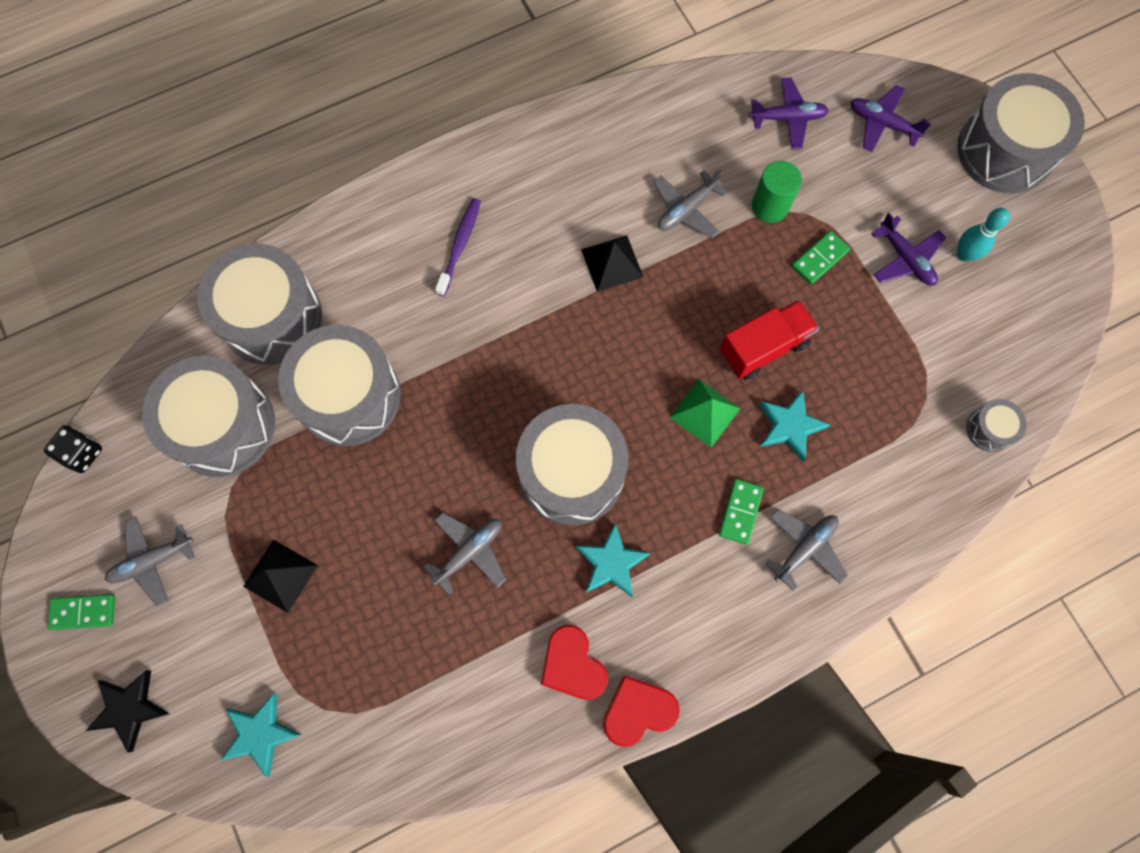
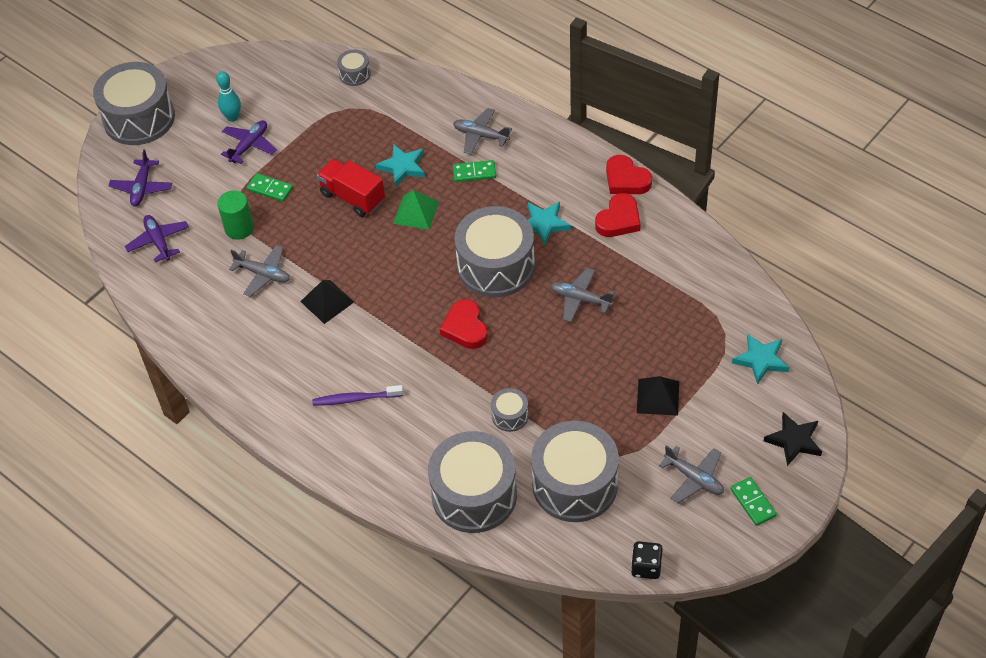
camera: 110 degrees left, 20 degrees down
grey drum [278,325,401,446] -> grey drum [491,388,529,432], size x0.45
none -> red heart [440,299,488,349]

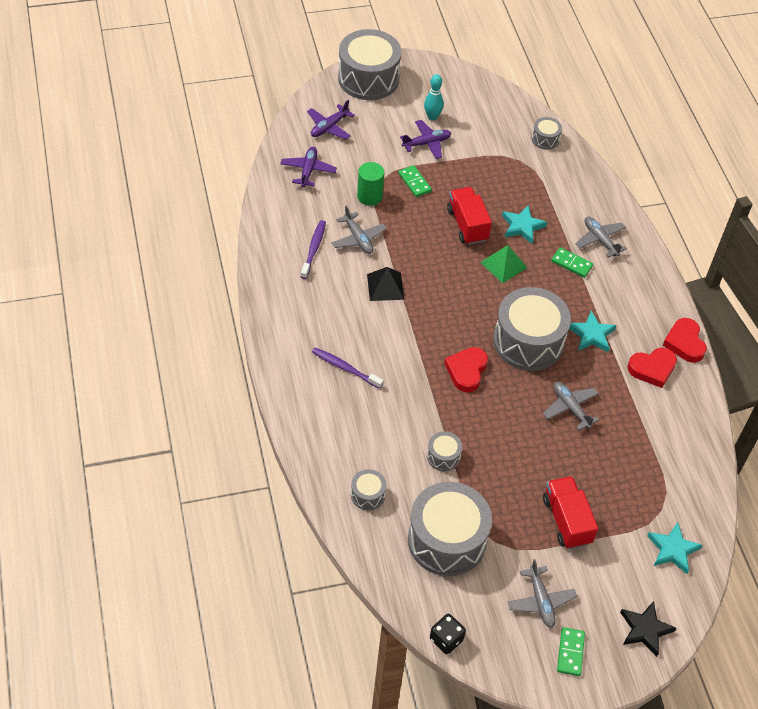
camera: 30 degrees right, 0 degrees up
grey drum [428,431,517,533] -> grey drum [351,469,386,510], size x0.45
black pyramid [637,376,679,416] -> red truck [543,476,598,549]
none -> purple toothbrush [301,220,326,279]

